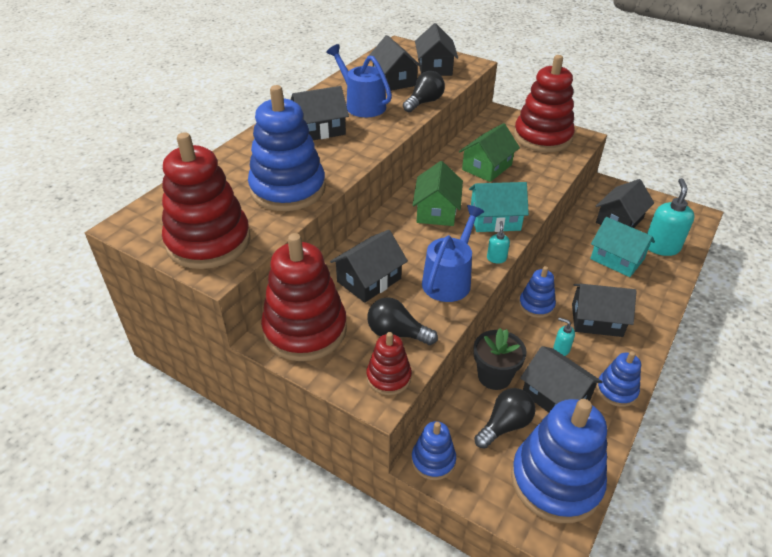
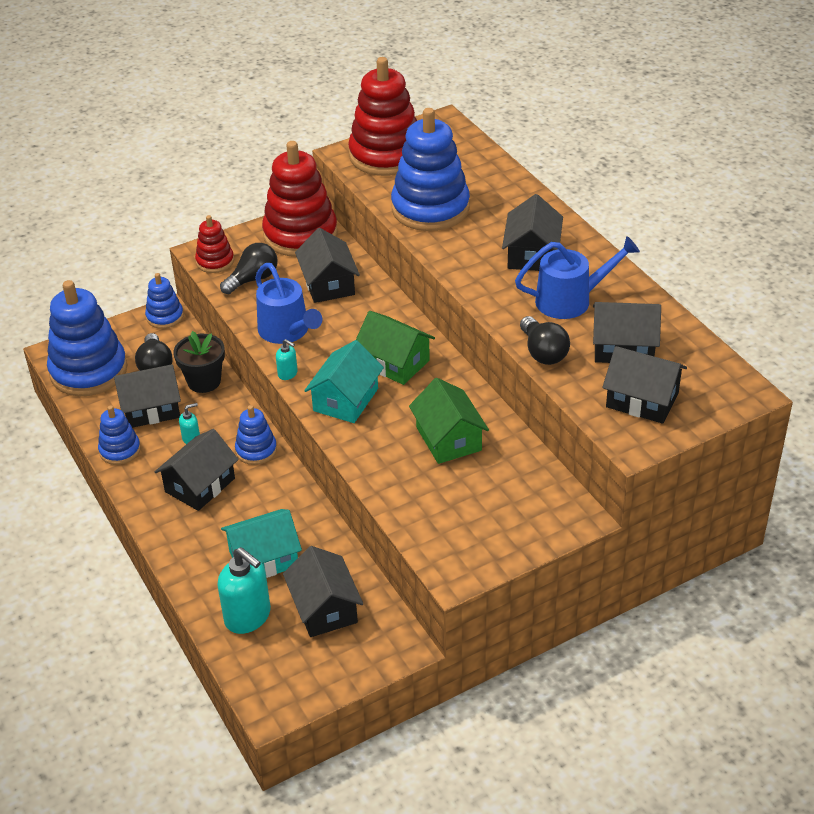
camera: 120 degrees right, 0 degrees up
red stacking toy [514,55,575,152] -> none

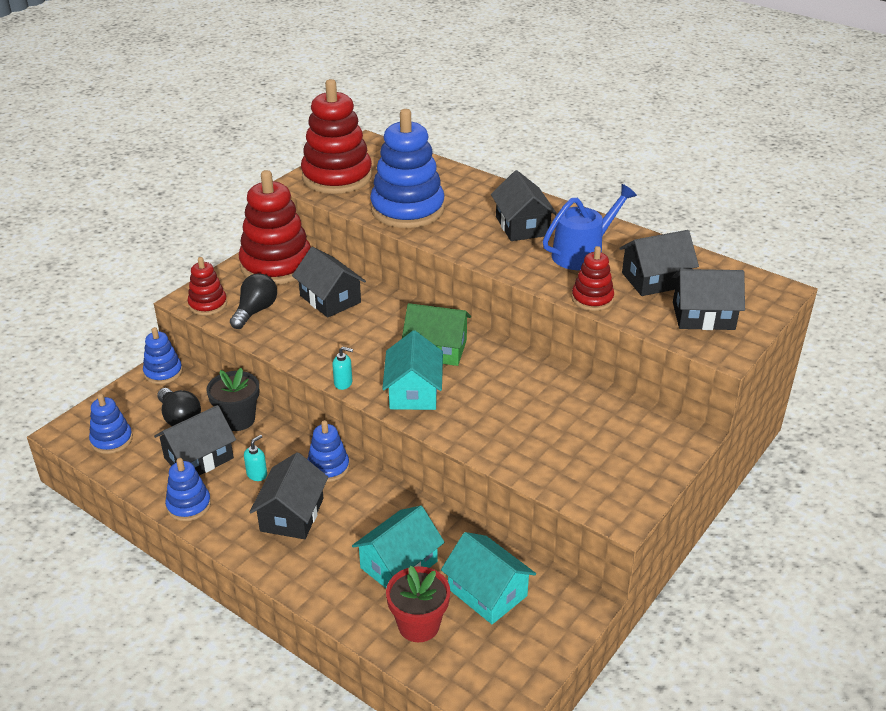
camera: 25 degrees left, 5 degrees down
blue stacking toy [47,280,127,396] -> blue stacking toy [89,394,133,454], size x0.50
turquoise soap dispenser [217,547,271,634] -> red flower pot [386,566,450,642]
blue watering can [255,263,322,344] -> none
black house [283,546,363,637] -> turquoise house [441,532,536,624]
green house [409,378,489,464] -> none
black light bulb [520,316,570,365] -> red stacking toy [572,246,614,311]

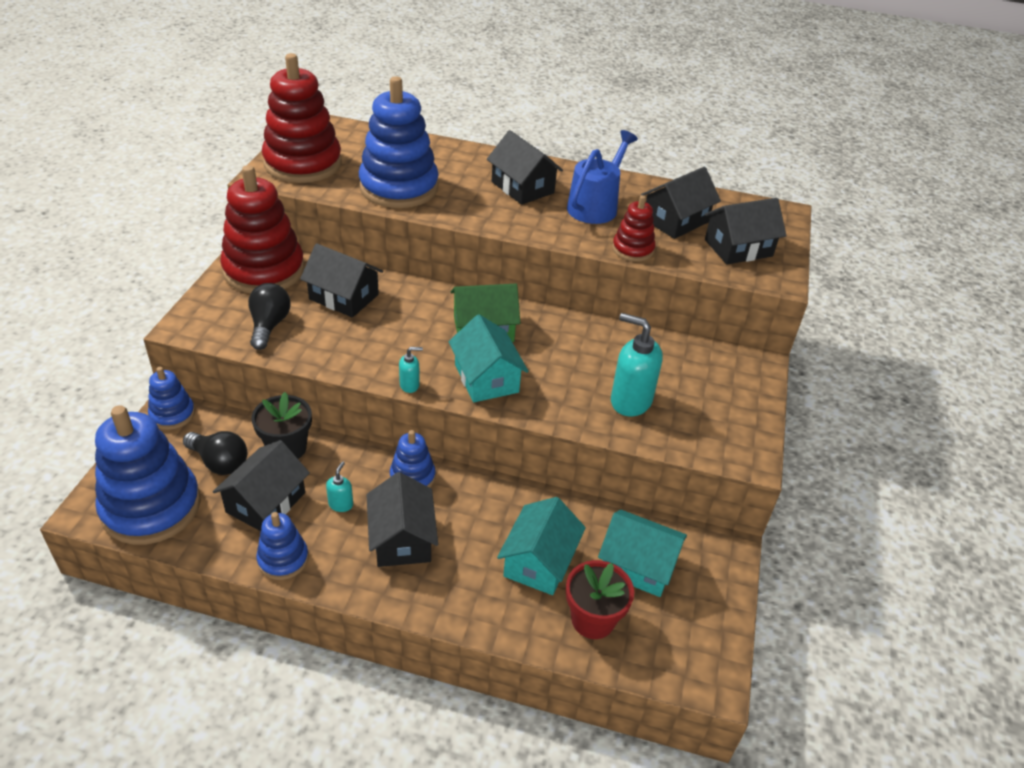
camera: 25 degrees left, 5 degrees up
blue stacking toy [89,394,133,454] -> blue stacking toy [95,405,201,545], size x1.99
red stacking toy [188,257,227,315] -> none
none -> turquoise soap dispenser [611,313,663,417]

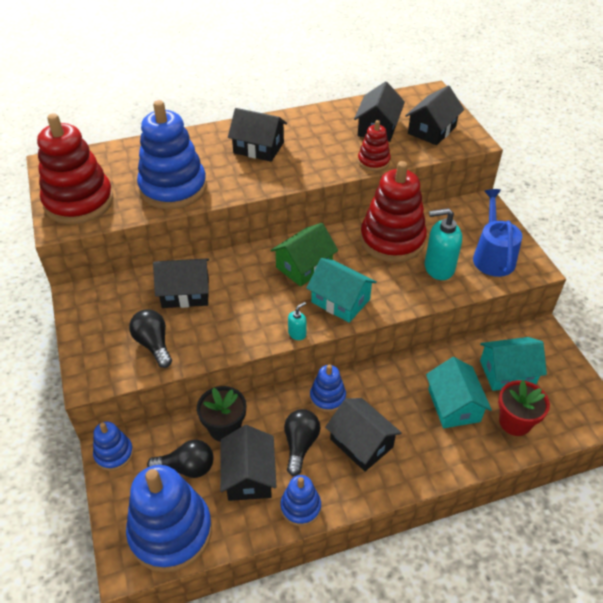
camera: 30 degrees left, 5 degrees up
red stacking toy [220,165,305,293] -> red stacking toy moved to [360,161,427,262]
turquoise soap dispenser [326,462,353,512] -> black light bulb [284,409,320,476]
blue watering can [567,130,638,224] -> blue watering can moved to [473,189,522,277]

